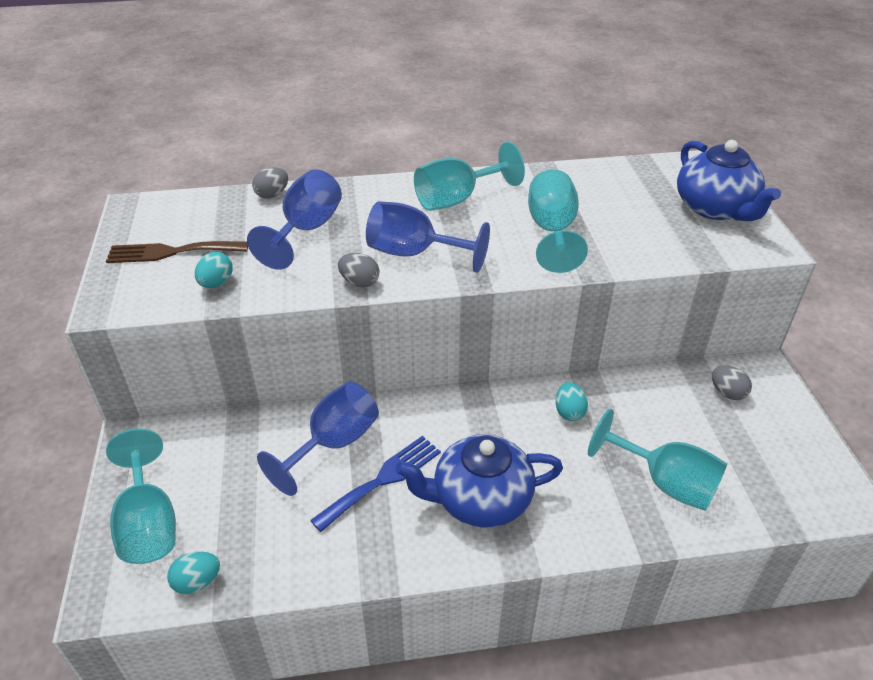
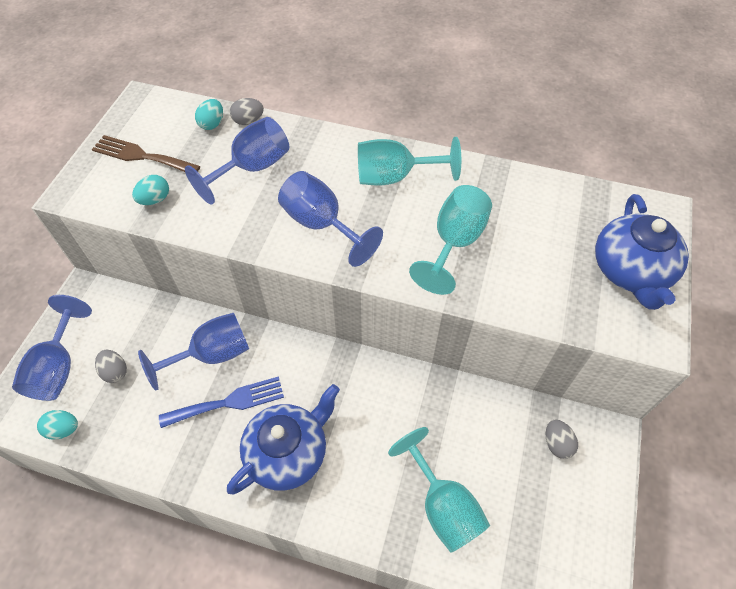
camera: 25 degrees right, 15 degrees up
turquoise goblet [106,428,176,564] -> blue goblet [12,295,92,401]
grey egg [338,253,379,288] -> grey egg moved to [95,350,127,383]
blue teapot [395,434,563,528] -> blue teapot turned 120 degrees clockwise [227,384,340,494]
turquoise egg [555,382,588,421] -> turquoise egg moved to [195,99,223,130]

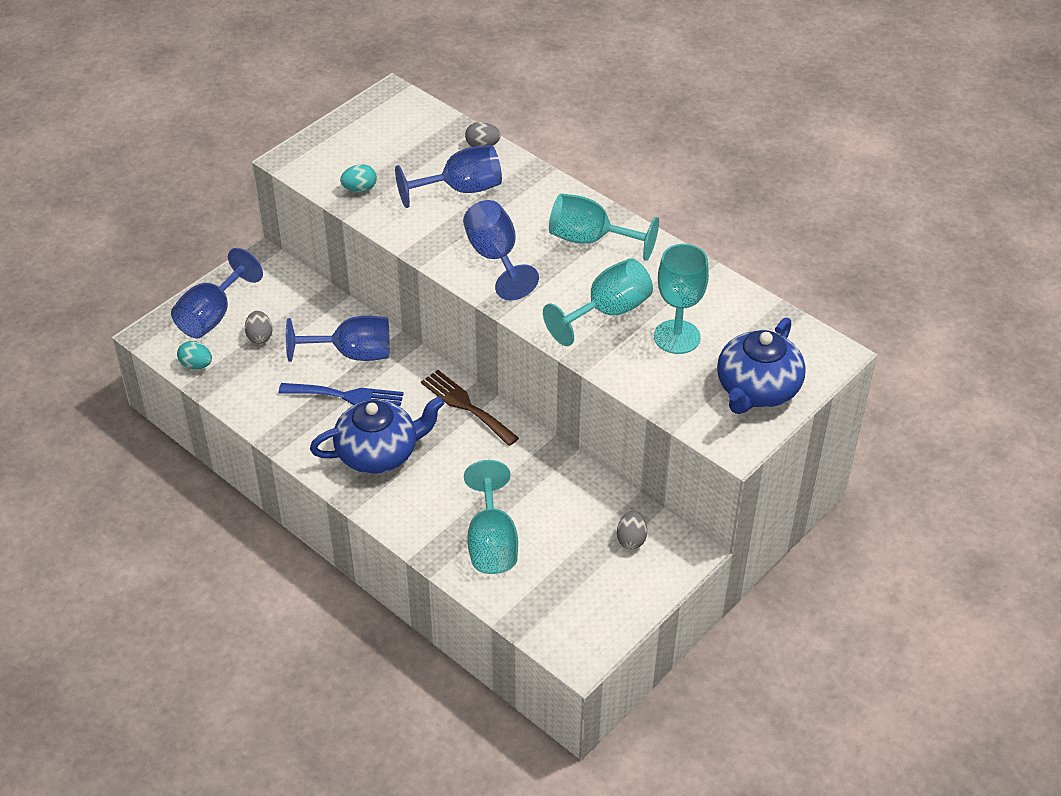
camera: 25 degrees right, 10 degrees down
brown fork [92,135,200,172] -> brown fork moved to [421,370,519,446]
turquoise egg [195,99,223,130] -> none
none -> turquoise goblet [654,244,709,354]

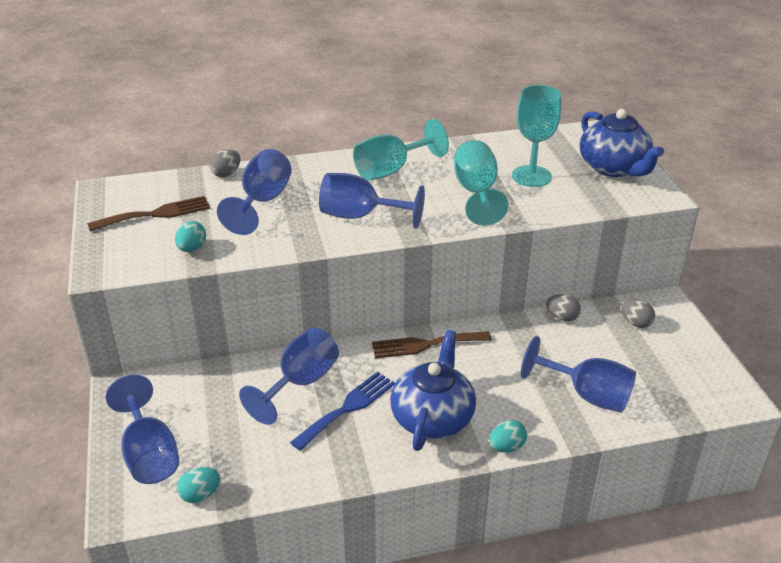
camera: 55 degrees left, 10 degrees down
grey egg [245,311,273,344] -> grey egg moved to [546,294,581,321]
turquoise goblet [464,460,518,574] -> blue goblet [521,336,636,413]
none -> brown fork [87,196,210,231]
none -> turquoise egg [489,420,527,453]

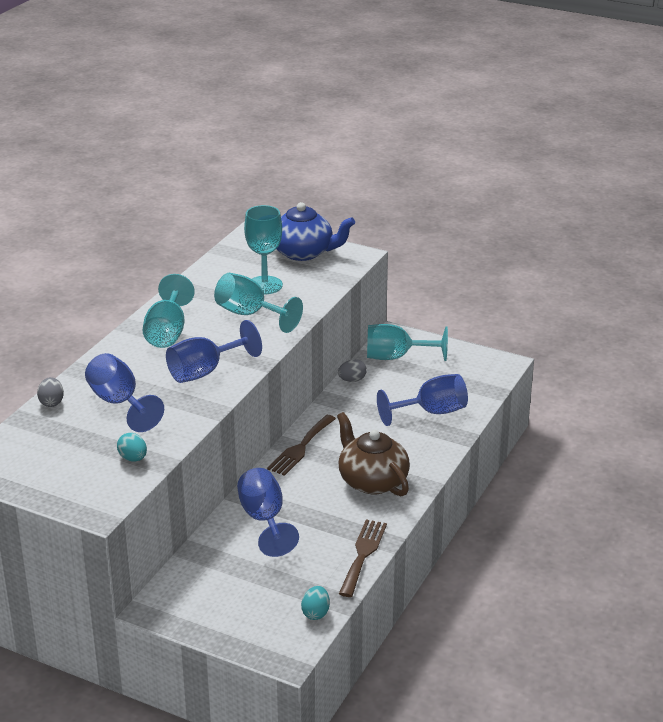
camera: 50 degrees left, 5 degrees down
brown fork [87,196,210,231] -> brown fork moved to [339,519,387,597]
blue goblet [106,375,179,484] -> none
blue fork [290,372,395,451] -> none
blue teapot [390,330,476,451] -> brown teapot [337,412,410,496]
turquoise egg [489,420,527,453] -> none
grey egg [621,299,655,328] -> turquoise goblet [367,324,448,361]

